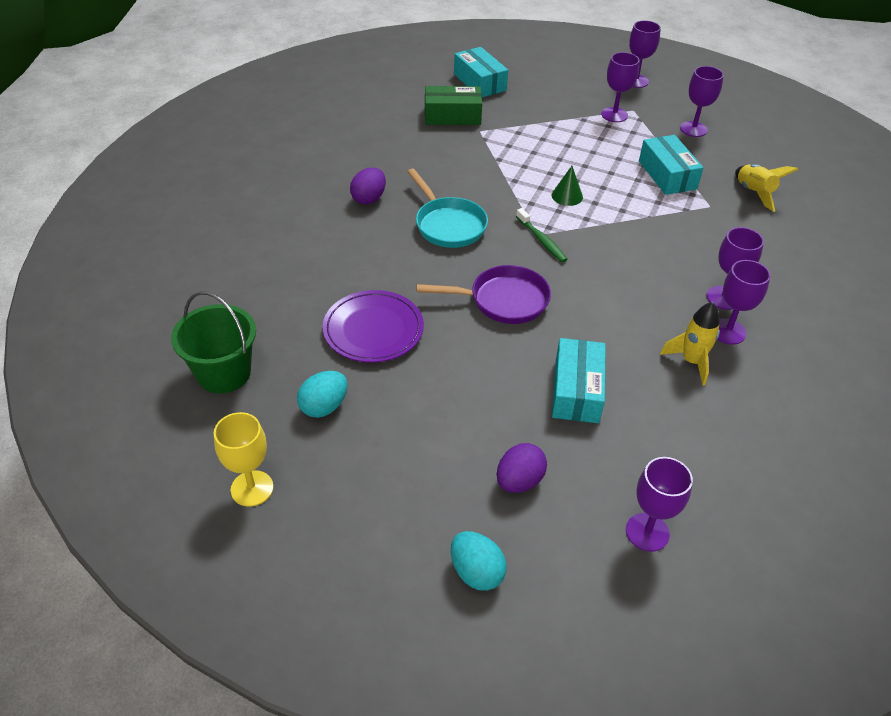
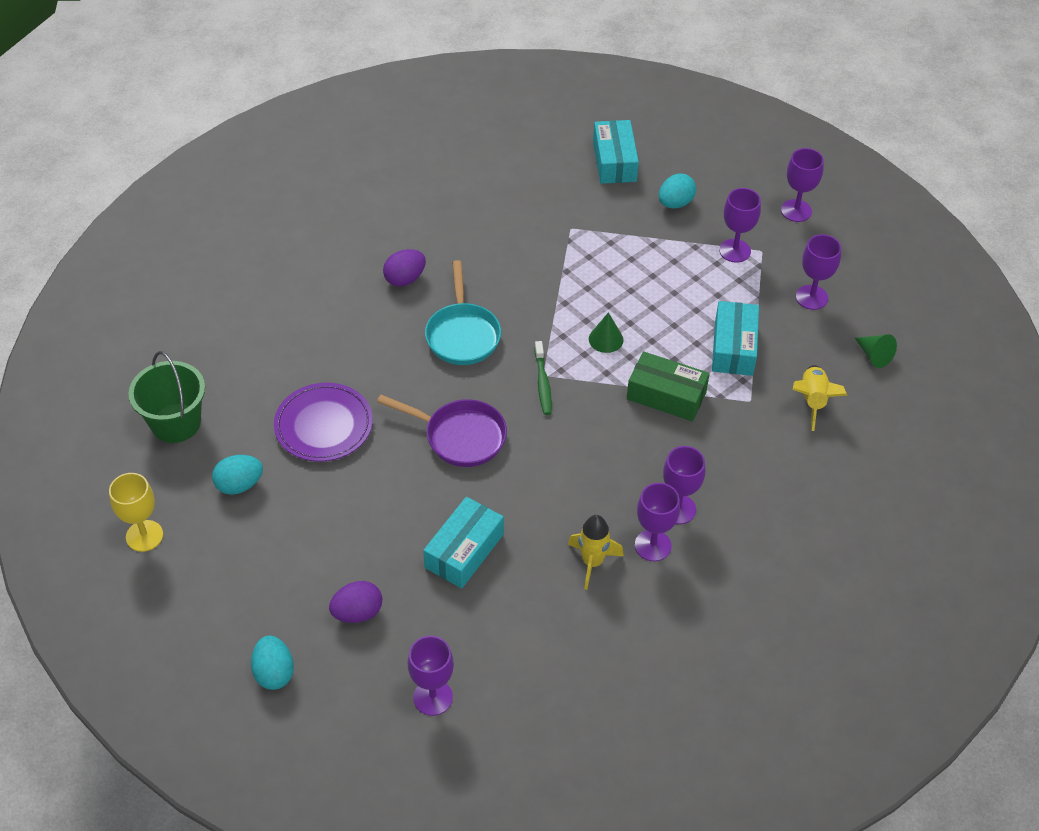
camera: 25 degrees right, 5 degrees up
green box [425,86,482,125] -> green box moved to [627,351,710,421]
none -> turquoise egg [659,173,696,209]
none -> green cone [855,334,897,368]

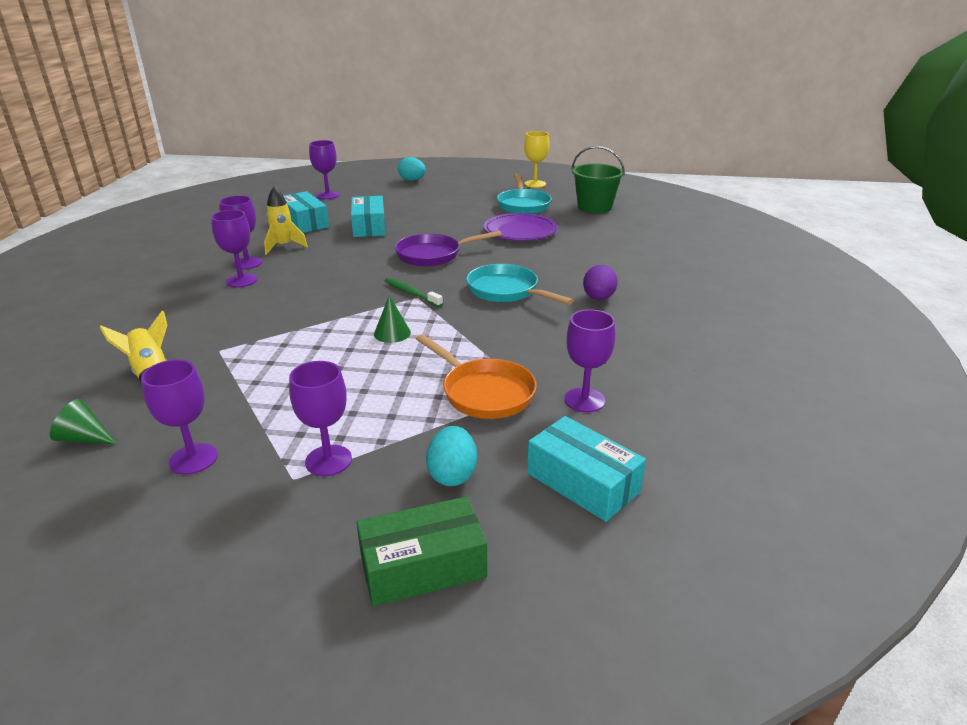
camera: 140 degrees right, 20 degrees down
turquoise egg [212,455,263,495] -> turquoise pan [497,173,552,214]
purple egg [329,581,382,623] -> none
green box [627,351,710,421] -> green box moved to [356,496,487,607]
turquoise box [712,301,759,376] -> turquoise box moved to [284,191,329,233]
purple goblet [781,148,824,222] -> purple goblet moved to [564,309,615,412]
none -> orange pan [416,334,537,419]

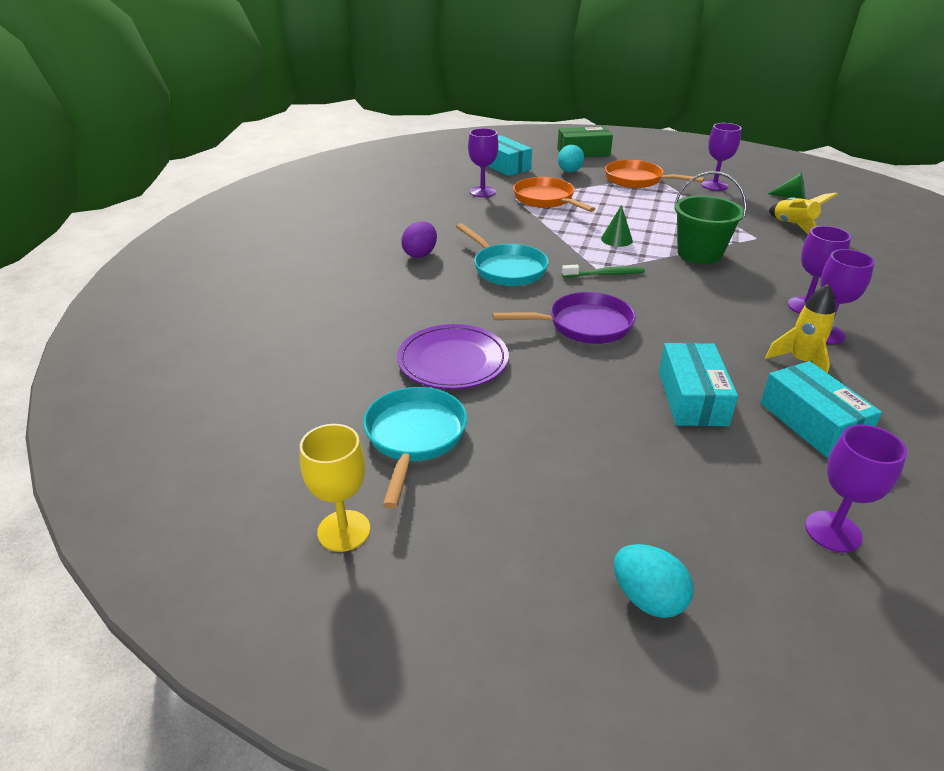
camera: 170 degrees left, 5 degrees up
purple goblet [289,361,352,476] -> orange pan [605,160,705,188]
green toothbrush [385,278,443,307] -> green toothbrush turned 60 degrees counterclockwise [562,265,645,278]
green bucket [571,146,625,213] -> green bucket moved to [674,171,747,264]

